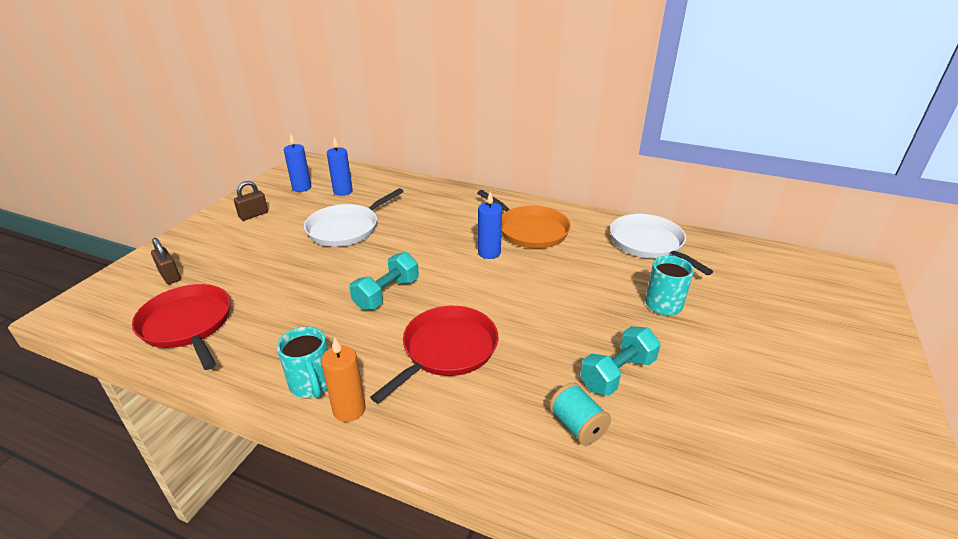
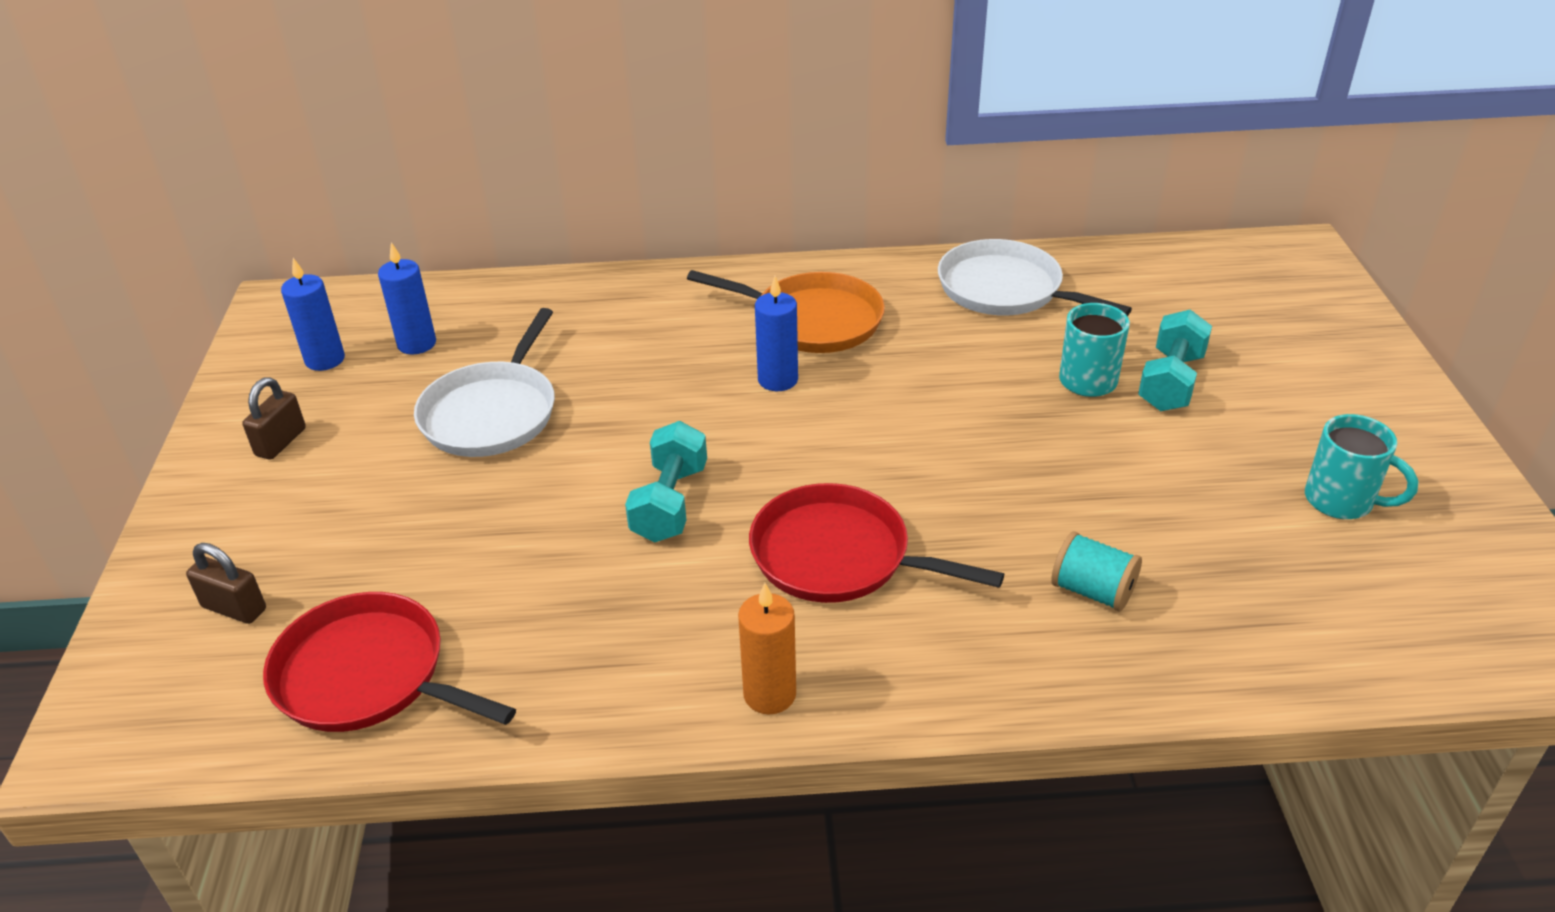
camera: 25 degrees left, 5 degrees up
turquoise mug [277,327,328,399] -> turquoise mug moved to [1305,414,1418,519]
red pan [370,306,498,404] -> red pan turned 75 degrees counterclockwise [749,483,1004,603]
turquoise dumbbell [580,326,661,396] -> turquoise dumbbell moved to [1138,310,1212,411]

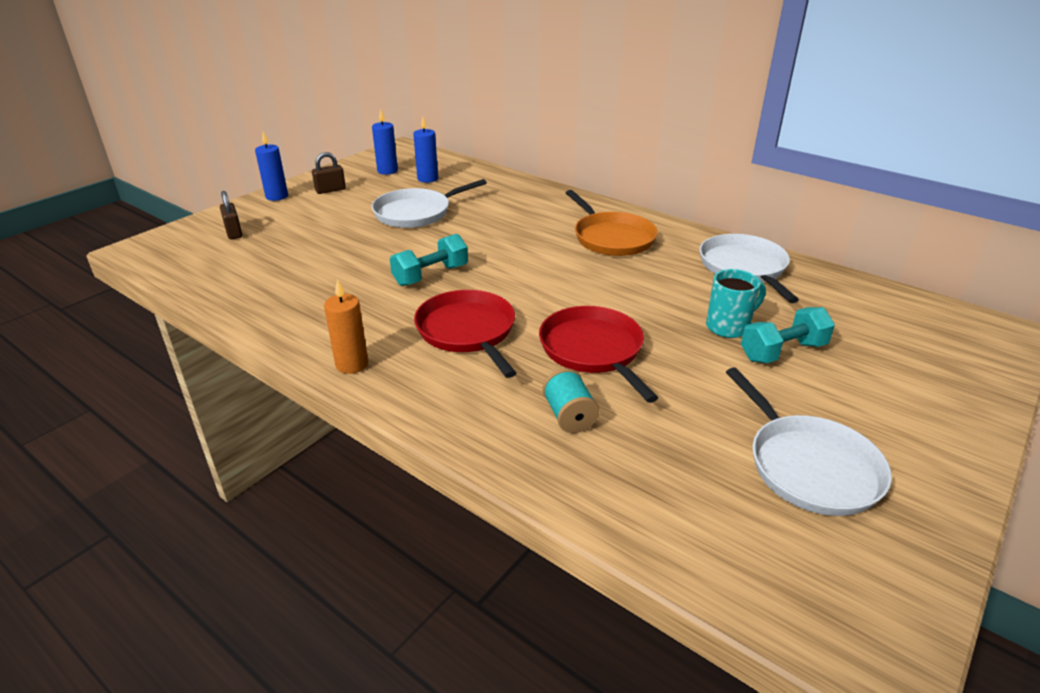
camera: 40 degrees right, 5 degrees down
red pan [263,592,516,732] -> red pan moved to [539,306,658,403]
blue candle [755,276,798,391] -> blue candle moved to [255,131,288,201]
turquoise mug [1305,414,1418,519] -> white pan [726,368,892,516]

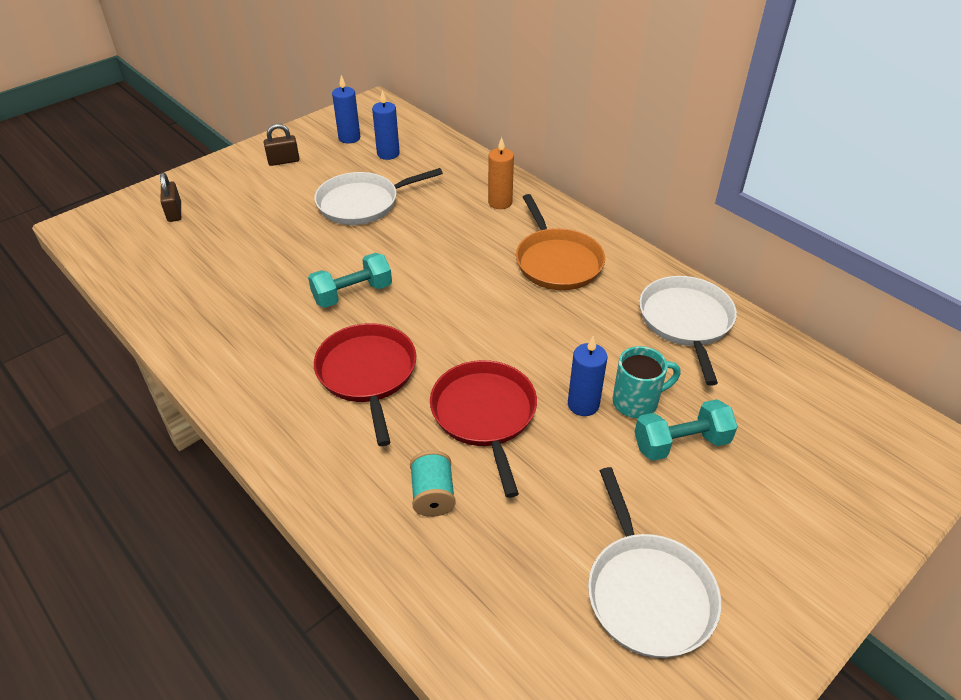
camera: 10 degrees right, 10 degrees up
blue candle [255,131,288,201] -> blue candle moved to [568,336,607,416]
orange candle [324,279,368,374] -> orange candle moved to [488,137,514,209]

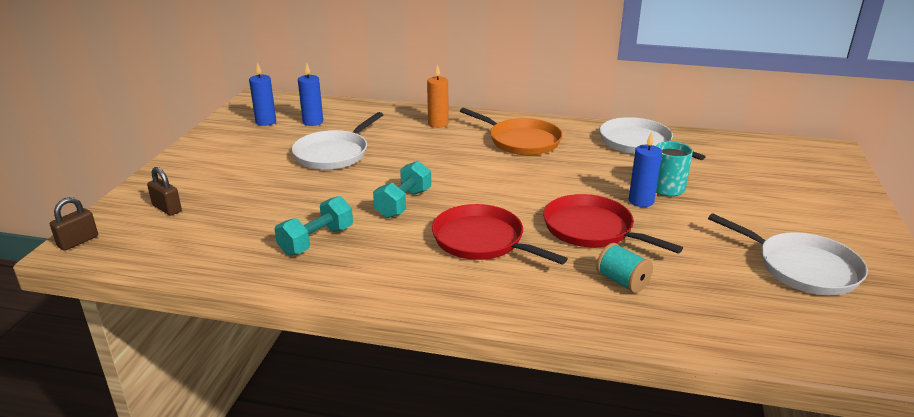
camera: 35 degrees left, 15 degrees down
brown padlock [264,124,300,166] -> brown padlock moved to [50,197,98,251]
turquoise dumbbell [635,399,738,461] -> turquoise dumbbell moved to [275,196,353,256]

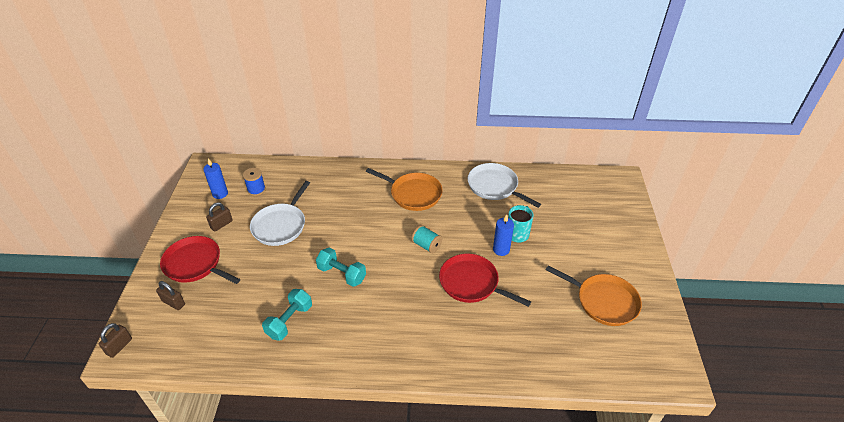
camera: 10 degrees left, 15 degrees up
blue candle [298,63,323,126] -> blue spool [243,168,266,196]
turquoise dumbbell [373,161,431,218] -> turquoise dumbbell turned 75 degrees counterclockwise [316,248,366,287]
orange candle [427,64,449,128] -> none
red pan [432,204,568,265] -> red pan moved to [160,236,240,284]
turquoise spool [596,243,653,293] -> turquoise spool moved to [411,225,442,254]
white pan [708,213,868,295] -> orange pan [546,265,642,326]
none -> brown padlock [206,202,233,232]

